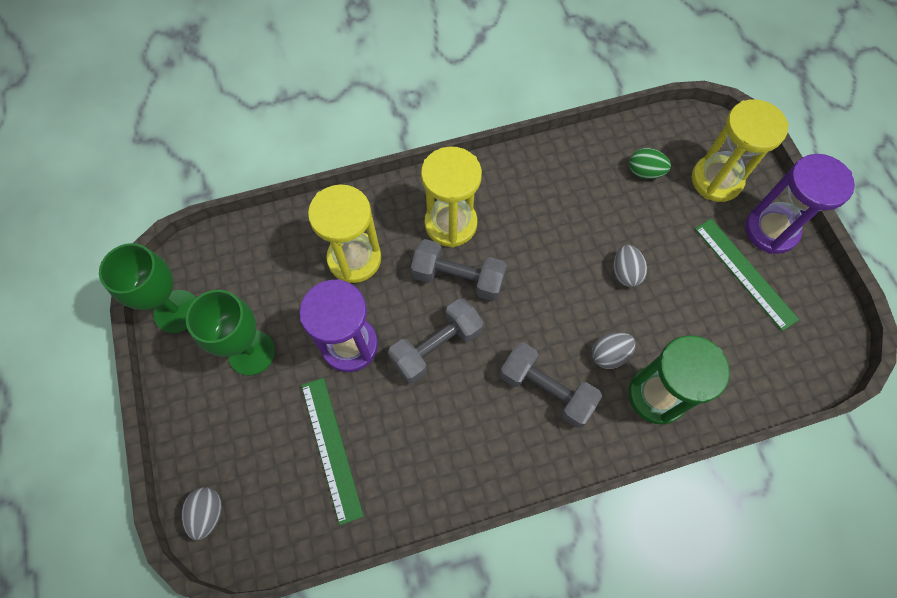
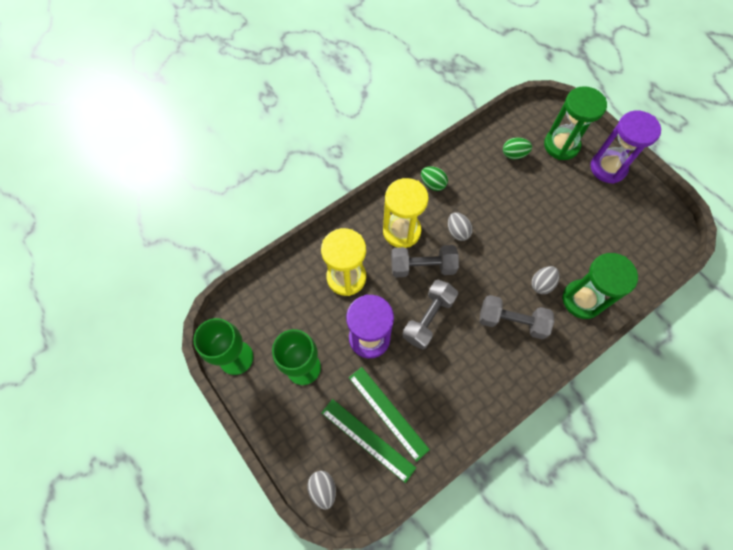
camera: 20 degrees left, 0 degrees up
grey egg [613,245,647,287] -> grey egg moved to [448,212,473,241]
yellow hourglass [692,99,789,202] -> green hourglass [544,86,607,160]
green ruler [695,219,799,331] -> green ruler moved to [321,399,416,483]
none -> green egg [421,166,448,191]

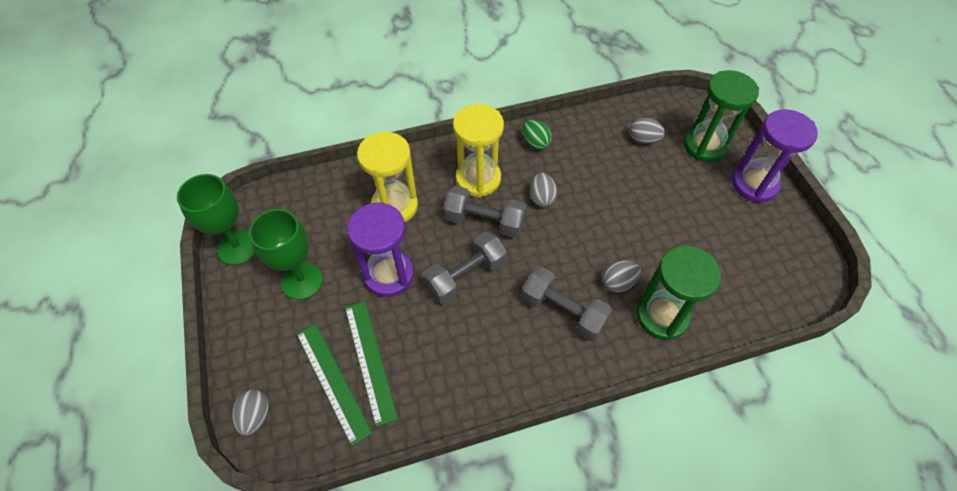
camera: 20 degrees right, 10 degrees down
green egg [503,137,532,159] -> grey egg [630,118,665,144]

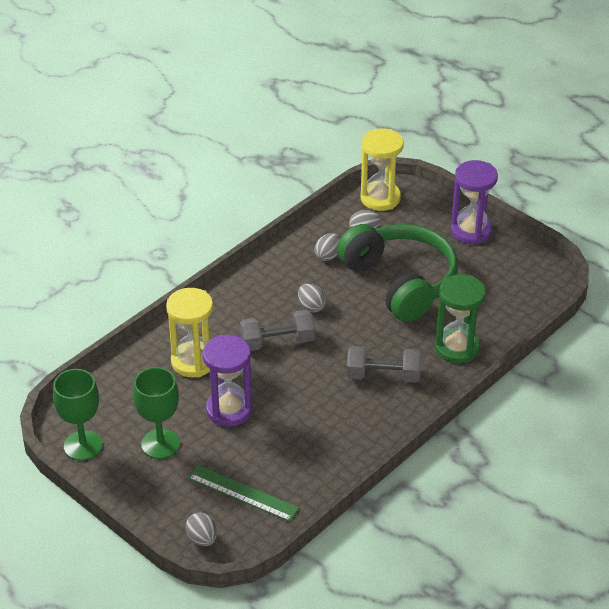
camera: 30 degrees left, 15 degrees down
green ruler [345,301,398,427] -> none
grey dumbbell [423,232,507,304] -> none
yellow hourglass [453,104,504,197] -> yellow hourglass moved to [360,128,404,211]
green egg [523,120,552,150] -> none
grey egg [602,260,641,293] -> grey egg moved to [314,233,341,261]
green hourglass [684,70,759,162] -> none
none -> green headphones [337,224,458,322]

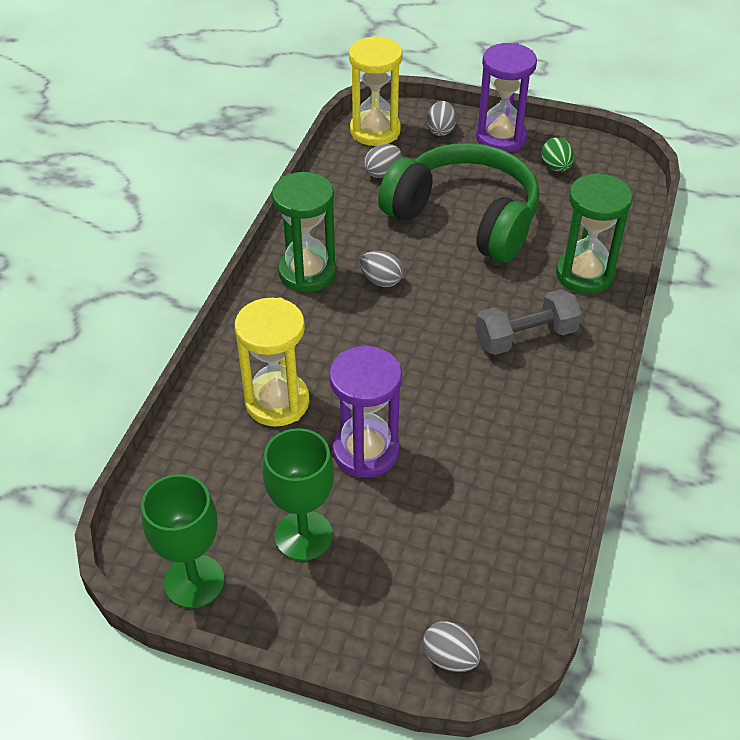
camera: 25 degrees left, 5 degrees up
green ruler [188,465,299,522] -> none
grey dumbbell [240,310,315,351] -> none
grey egg [314,233,341,261] -> grey egg moved to [426,101,456,136]
none -> green hourglass [272,172,336,292]
none -> green egg [541,137,574,172]

